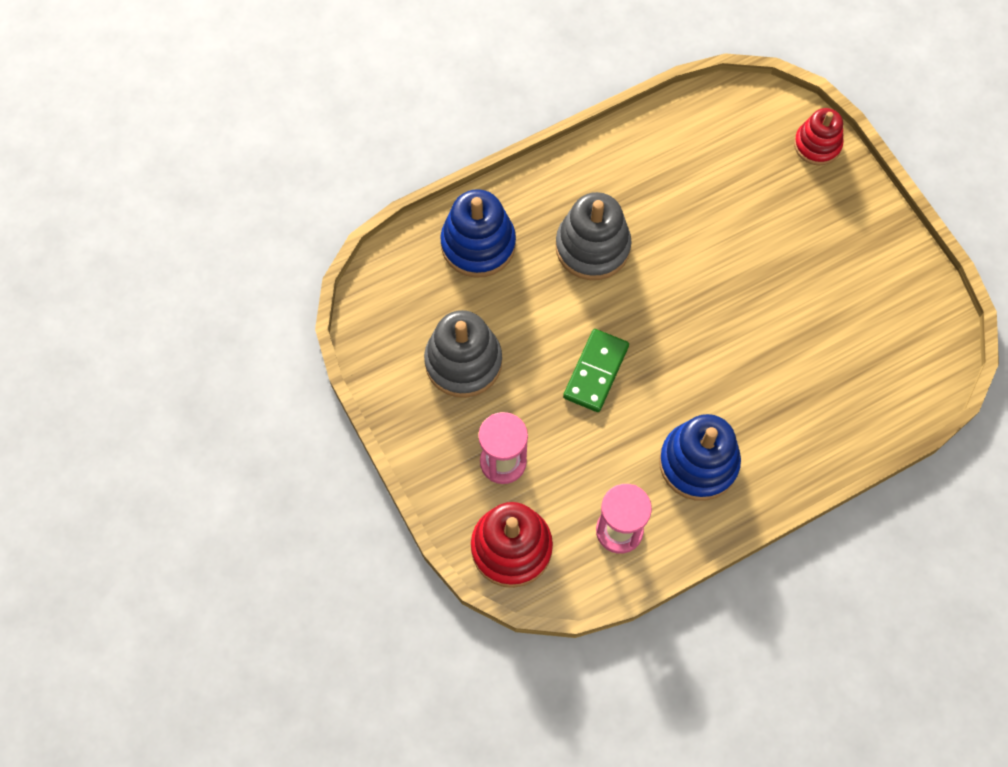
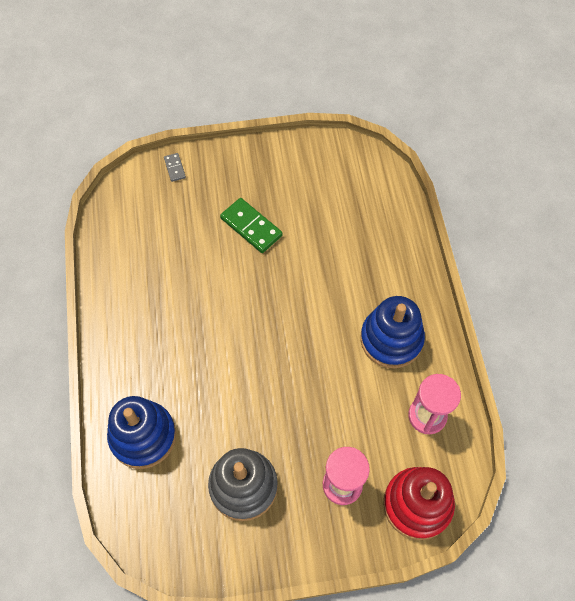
camera: 70 degrees left, 5 degrees down
grey stacking toy [556,192,631,280] -> none
green domino [563,329,629,412] -> green domino moved to [220,198,283,253]
red stacking toy [794,108,844,165] -> grey domino [164,153,186,182]

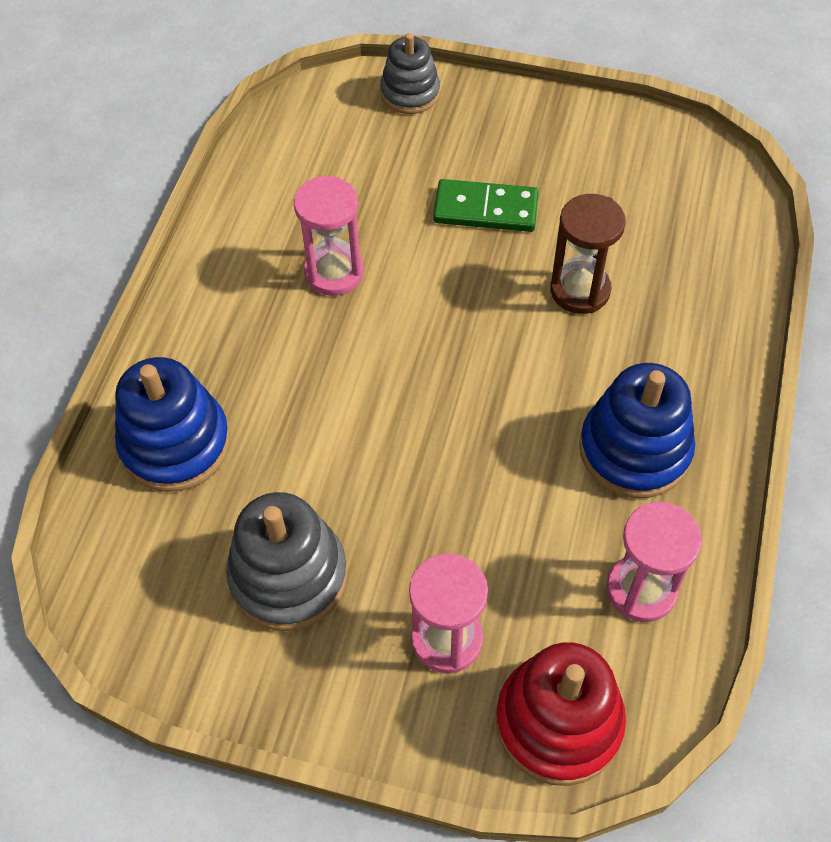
camera: 25 degrees right, 5 degrees down
grey domino [164,153,186,182] -> grey stacking toy [380,33,440,114]
green domino [220,198,283,253] -> green domino turned 60 degrees counterclockwise [433,179,539,232]
none -> pink hourglass [294,176,364,296]
none -> brown hourglass [550,194,626,314]

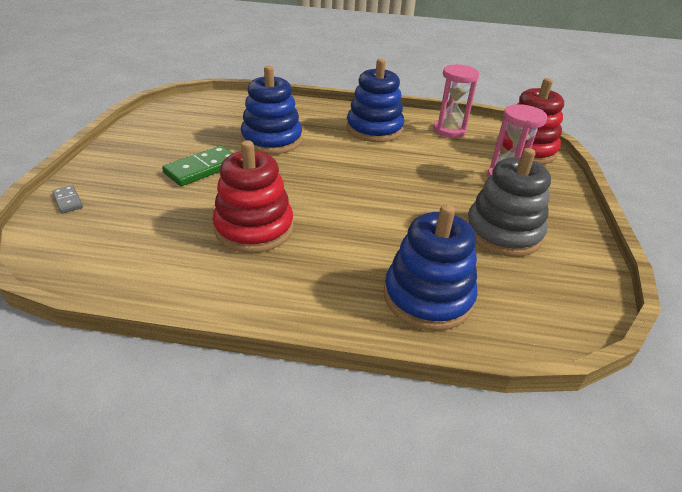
camera: 100 degrees left, 20 degrees down
pink hourglass [294,176,364,296] -> red stacking toy [213,140,293,253]
grey stacking toy [380,33,440,114] -> grey domino [52,185,83,213]
green domino [433,179,539,232] -> green domino turned 45 degrees clockwise [162,146,233,186]
brown hourglass [550,194,626,314] -> blue stacking toy [241,66,302,154]

